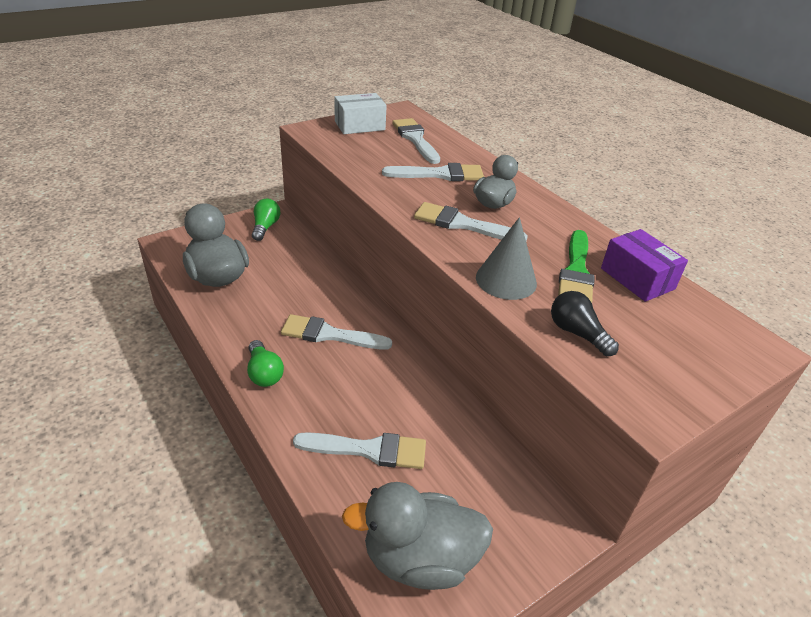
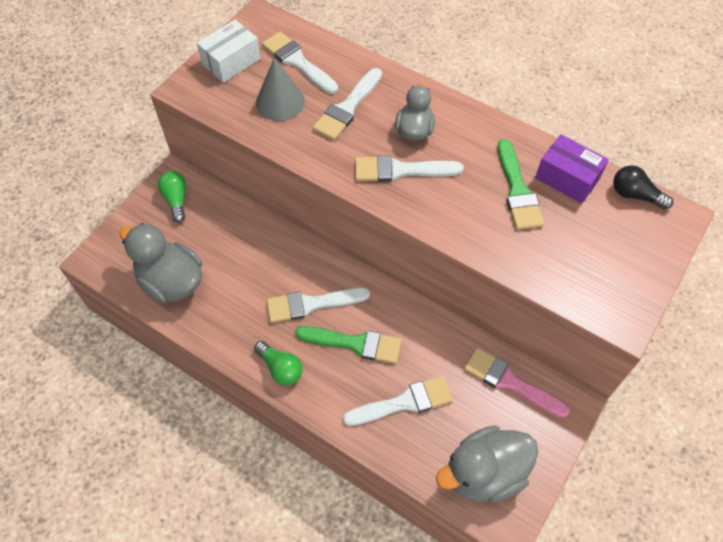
camera: 20 degrees left, 20 degrees up
white brush [382,163,484,181] -> white brush turned 150 degrees clockwise [313,68,382,140]
grey cone [476,217,537,300] -> grey cone moved to [256,58,305,121]
black light bulb [551,291,619,356] -> black light bulb moved to [613,165,673,210]
none -> green brush [295,326,402,364]
none -> pink brush [464,348,570,418]

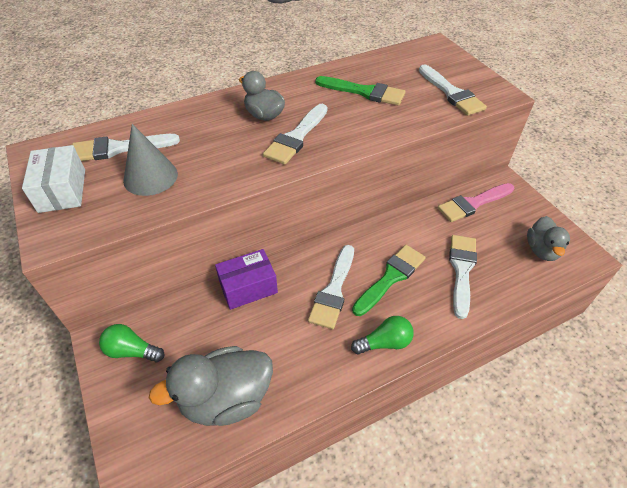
camera: 60 degrees left, 10 degrees down
white brush [313,68,382,140] -> white brush moved to [419,64,487,116]
grey duck [436,426,538,502] -> grey duck [527,216,570,261], size x0.62
purple box [535,134,609,204] -> purple box moved to [215,249,278,310]
black light bulb [613,165,673,210] -> none

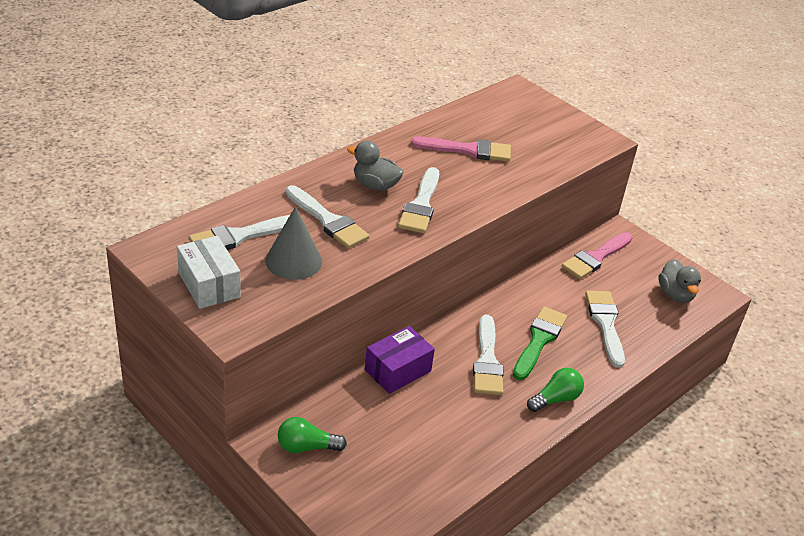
camera: 20 degrees left, 10 degrees down
grey duck [149,346,273,426] -> none
green brush [315,76,405,106] -> pink brush [411,137,511,162]
white brush [419,64,487,116] -> white brush moved to [286,185,370,249]

